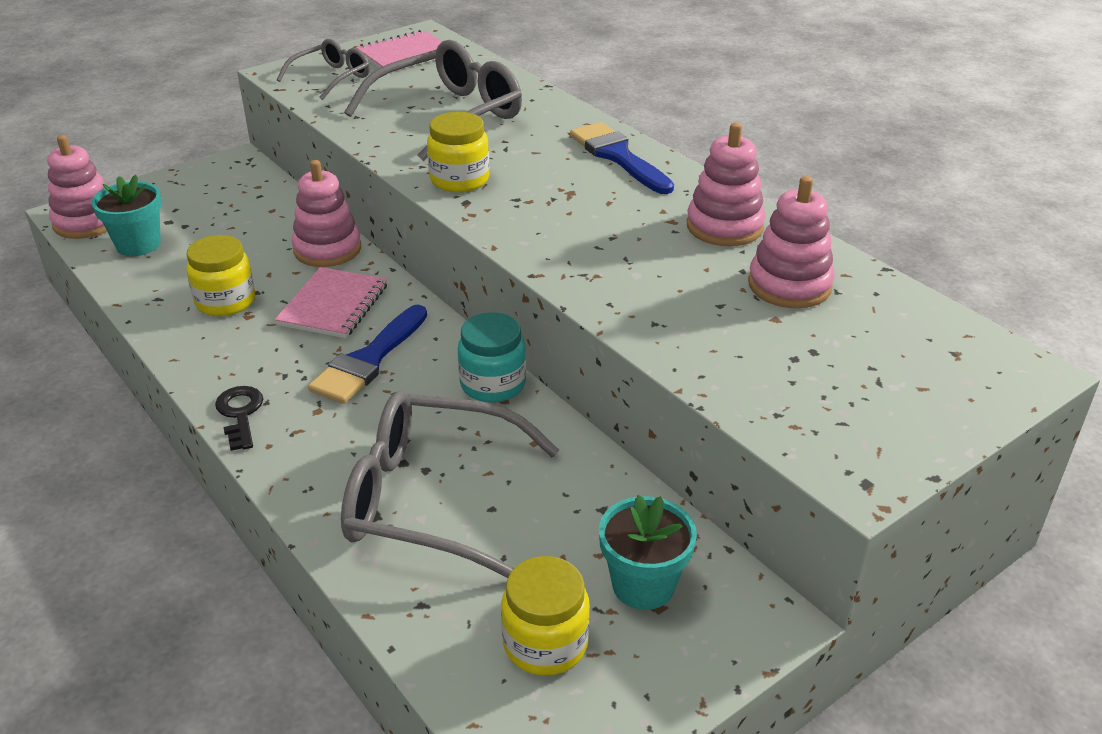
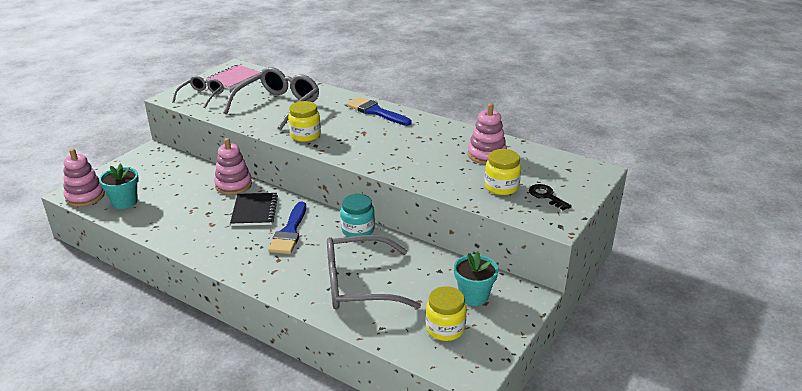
camera: 20 degrees left, 5 degrees down
yellow jar [186,235,255,316] -> yellow jar moved to [485,149,521,195]
black key [215,386,263,451] -> black key moved to [529,184,572,210]
pink notebook [275,267,387,338] -> black notebook [230,193,278,226]
pink stacking toy [687,122,765,246] -> none

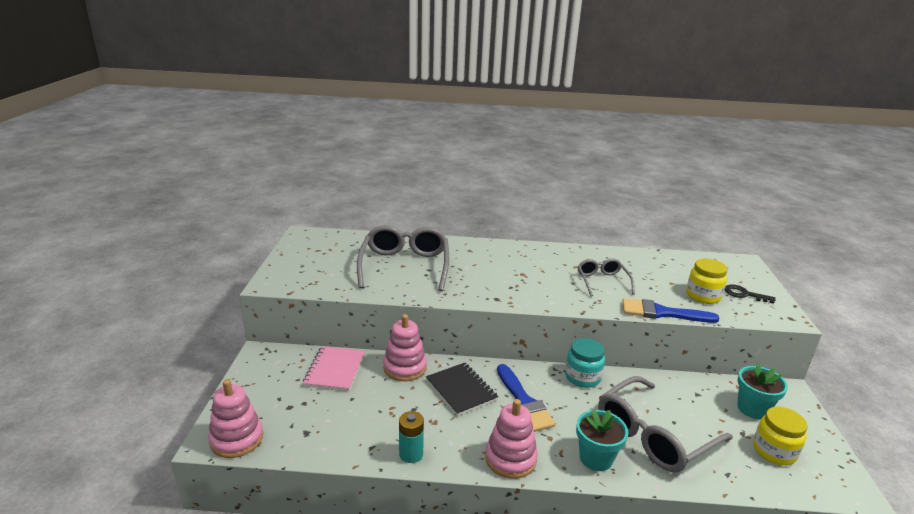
camera: 30 degrees left, 5 degrees down
turquoise flower pot [99,163,139,209] -> turquoise flower pot moved to [576,409,628,471]
grey glasses [172,76,224,108] -> grey glasses moved to [577,258,635,296]
pink notebook [206,65,261,89] -> pink notebook moved to [303,346,365,391]
yellow jar [288,101,321,142] -> none
blue brush [347,97,411,126] -> blue brush moved to [622,298,719,323]
pink stacking toy [468,103,507,164] -> pink stacking toy moved to [485,399,538,479]
none -> turquoise battery [399,411,424,463]

